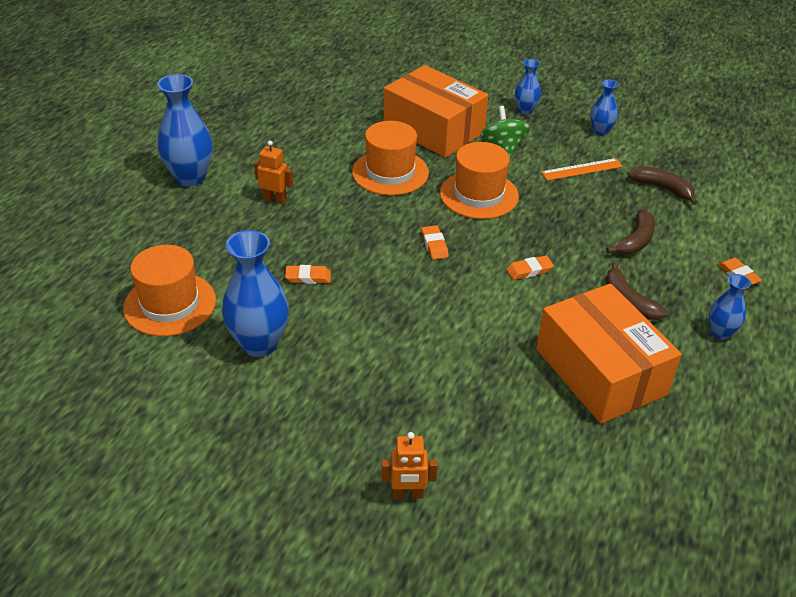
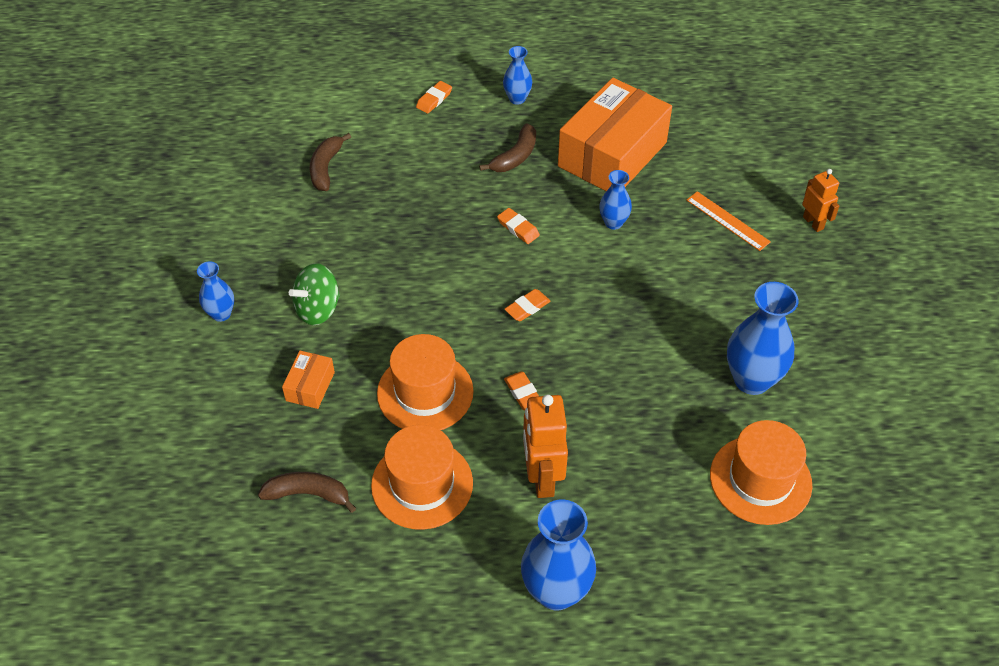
camera: 115 degrees left, 10 degrees up
orange robot [254,141,293,205] -> orange robot [523,394,568,498], size x1.64
orange eraser [285,265,331,284] -> orange eraser moved to [504,372,539,410]
orange box [383,65,489,158] -> orange box [282,351,335,409], size x0.43
orange hat [440,142,519,219] -> orange hat moved to [371,425,473,530]
orange ruler [541,158,623,181] -> orange ruler moved to [686,191,771,251]
blue vase [591,79,619,136] -> blue vase moved to [599,170,632,230]
brown banana [606,209,655,255] -> brown banana moved to [258,472,356,513]

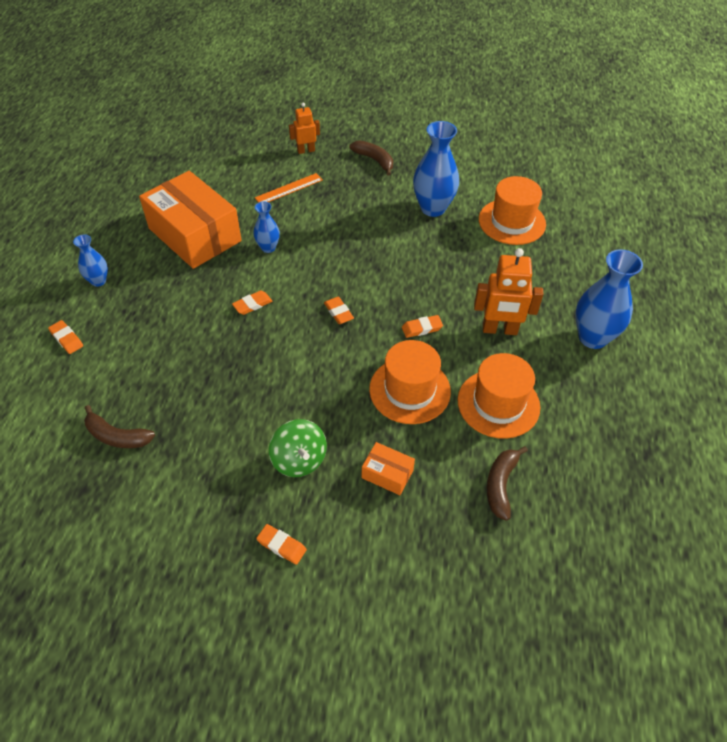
camera: 80 degrees left, 0 degrees up
blue vase [197,261,234,322] -> orange eraser [256,524,307,565]
brown banana [479,123,536,172] -> brown banana moved to [349,140,393,176]

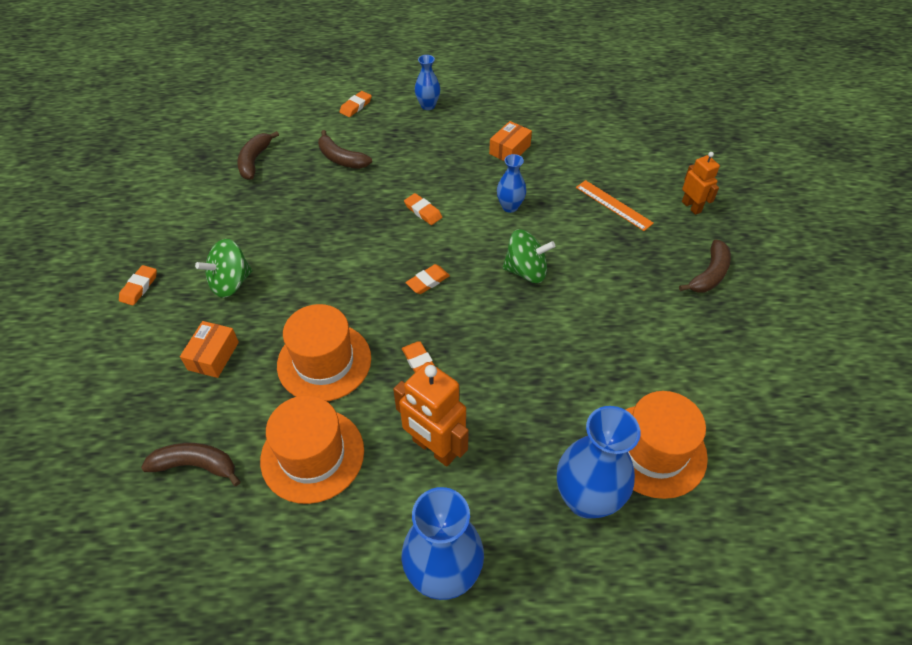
camera: 80 degrees right, 0 degrees up
orange box [139,171,242,269] -> orange box [489,121,532,161], size x0.43
blue vase [413,121,459,217] -> blue vase moved to [557,406,640,519]
orange robot [474,248,543,335] -> orange robot turned 45 degrees counterclockwise [393,362,469,467]
none -> brown banana [318,130,372,169]
none -> green spinning top [503,229,555,283]

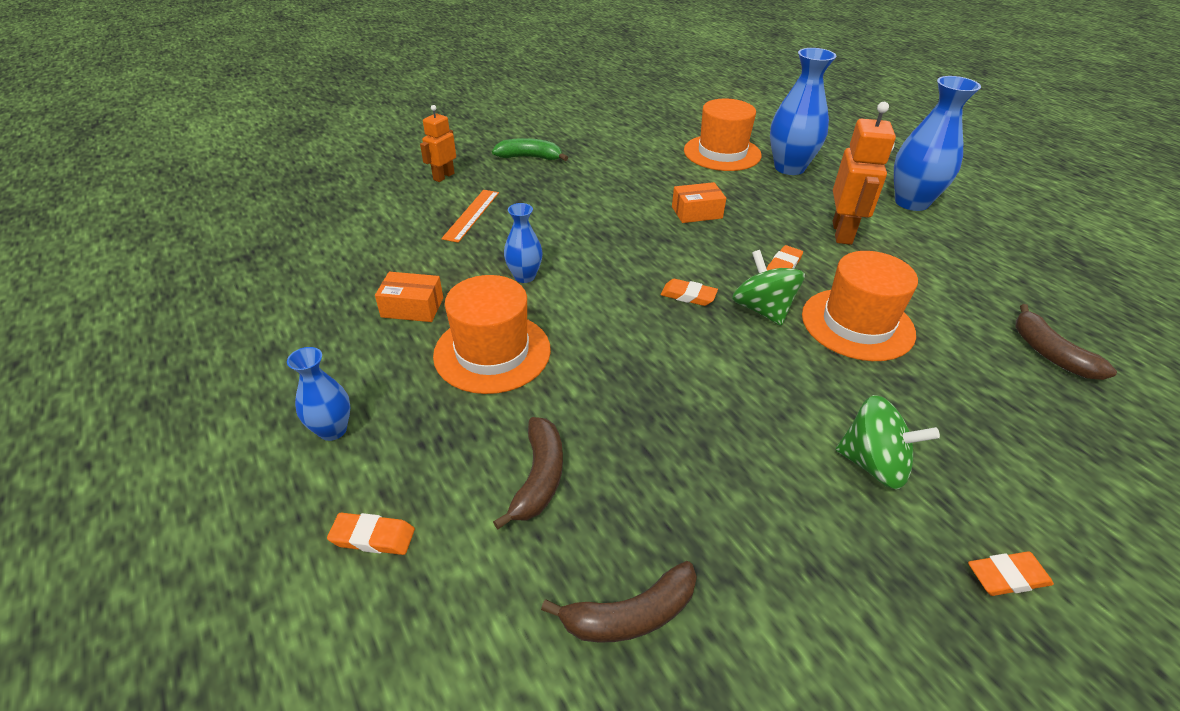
camera: 120 degrees left, 10 degrees down
orange box [180,321,239,378] -> orange box moved to [672,182,726,223]
orange hat [260,395,364,504] -> orange hat moved to [433,275,551,394]
orange eraser [404,193,442,225] -> none
green spinning top [503,229,555,283] -> green spinning top moved to [732,250,805,325]
brown banana [679,239,731,293] -> green banana [492,138,568,161]

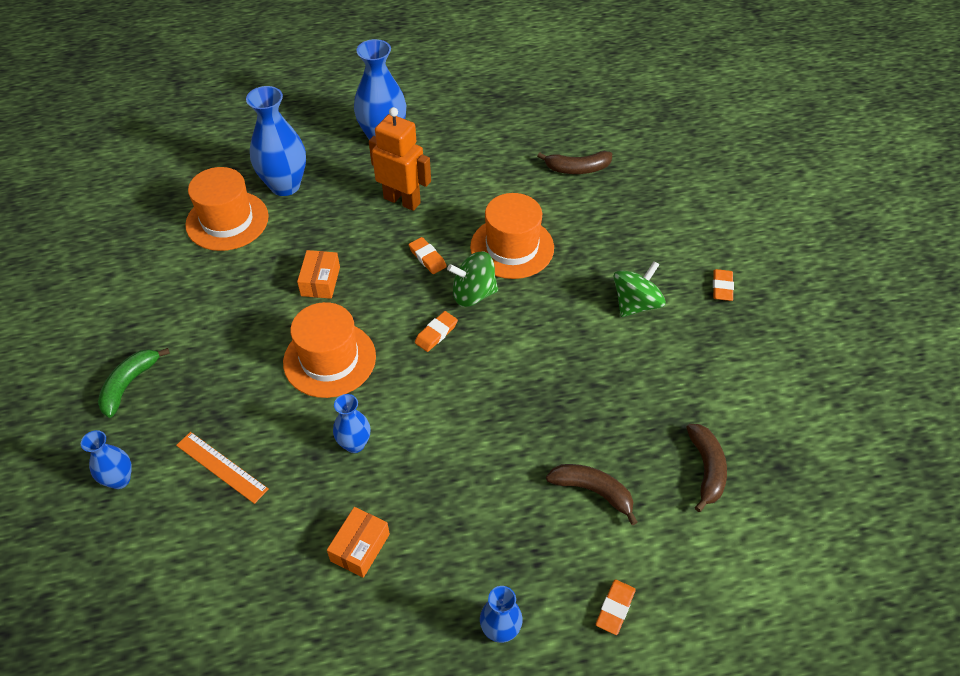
camera: 70 degrees left, 10 degrees up
orange robot [420,105,456,182] -> blue vase [81,430,132,489]
orange hat [433,275,551,394] -> orange hat moved to [283,302,376,398]

